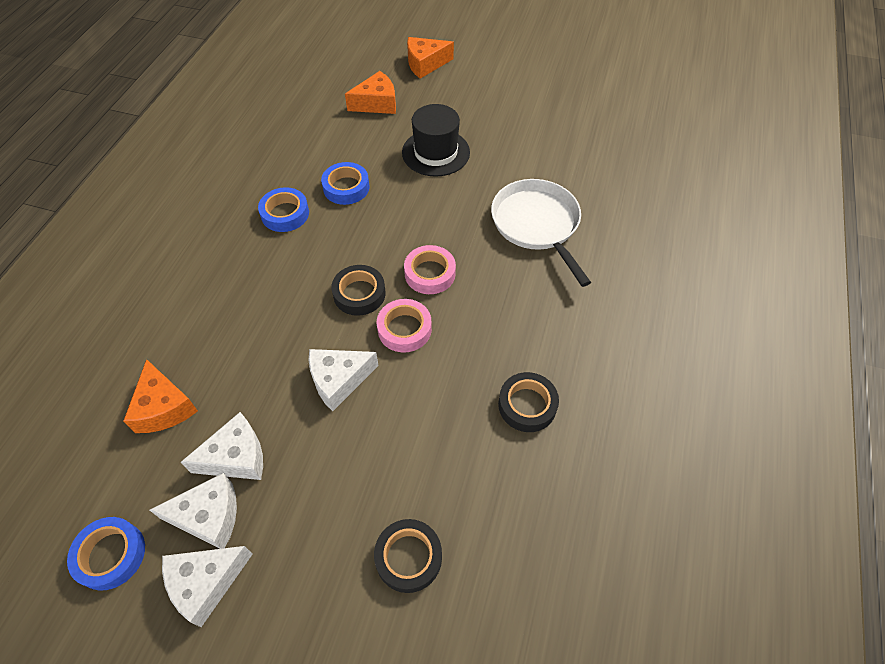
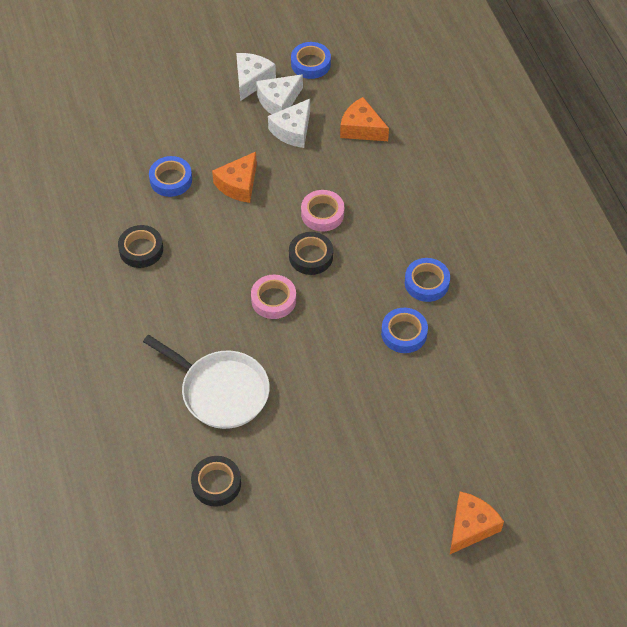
camera: 145 degrees right, 0 degrees up
white cheese [309,349,379,411] -> none
orange cheese [345,71,396,114] -> orange cheese moved to [212,152,257,203]
black tape [374,519,442,593] -> black tape moved to [191,456,241,507]
pink tape [377,299,432,352] -> pink tape moved to [301,190,344,232]
black hat [402,104,470,177] -> none
none -> blue tape [149,156,192,197]

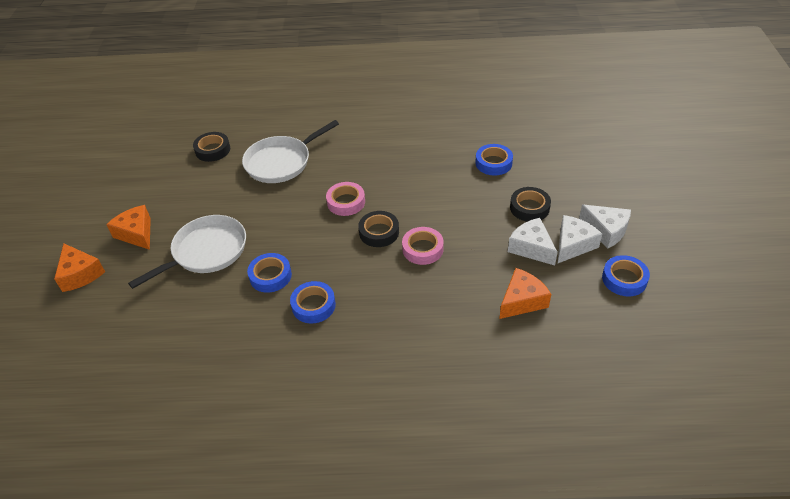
camera: 110 degrees right, 10 degrees down
black tape [118,225,163,268] -> black tape moved to [510,187,551,222]
orange cheese [212,152,257,203] -> orange cheese moved to [106,205,151,250]
white cheese [256,74,303,114] -> white cheese turned 60 degrees clockwise [558,215,602,263]
none -> white pan [128,215,246,289]

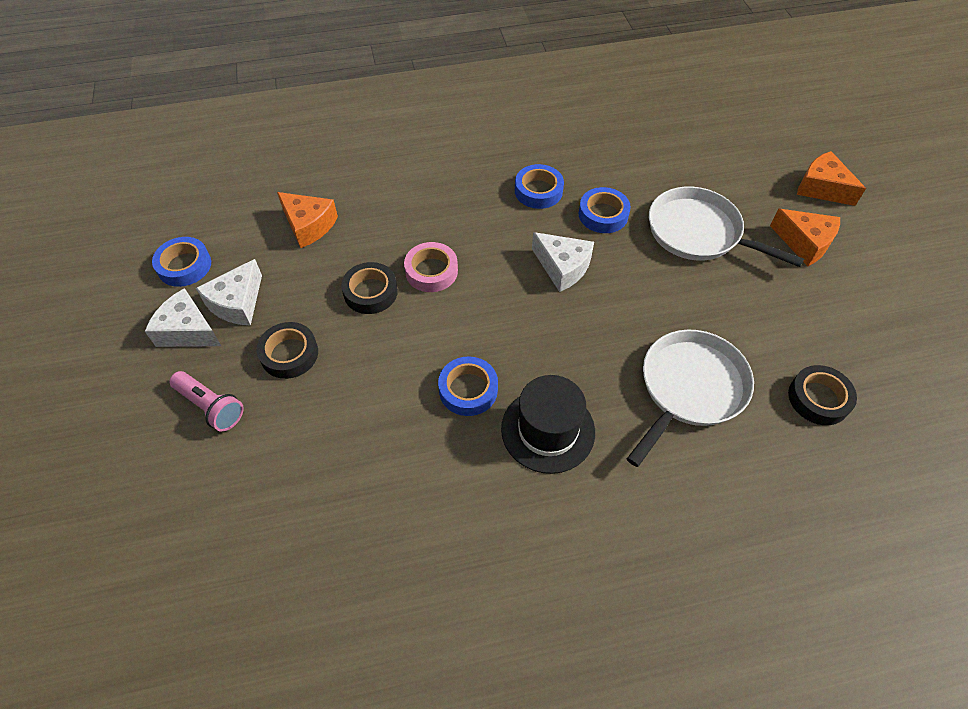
camera: 165 degrees right, 10 degrees up
white pan [128,215,246,289] -> white pan turned 90 degrees clockwise [649,186,804,267]
pink tape [326,182,365,216] -> none
black tape [358,211,399,247] -> black tape moved to [341,262,398,314]
blue tape [475,144,513,176] -> blue tape moved to [438,357,498,416]
orange cheese [499,268,551,319] -> orange cheese turned 90 degrees counterclockwise [277,192,338,248]
white cheese [508,218,558,266] -> white cheese moved to [532,232,594,292]
none -> pink flashlight [169,371,244,432]
none -> black hat [501,375,595,474]

